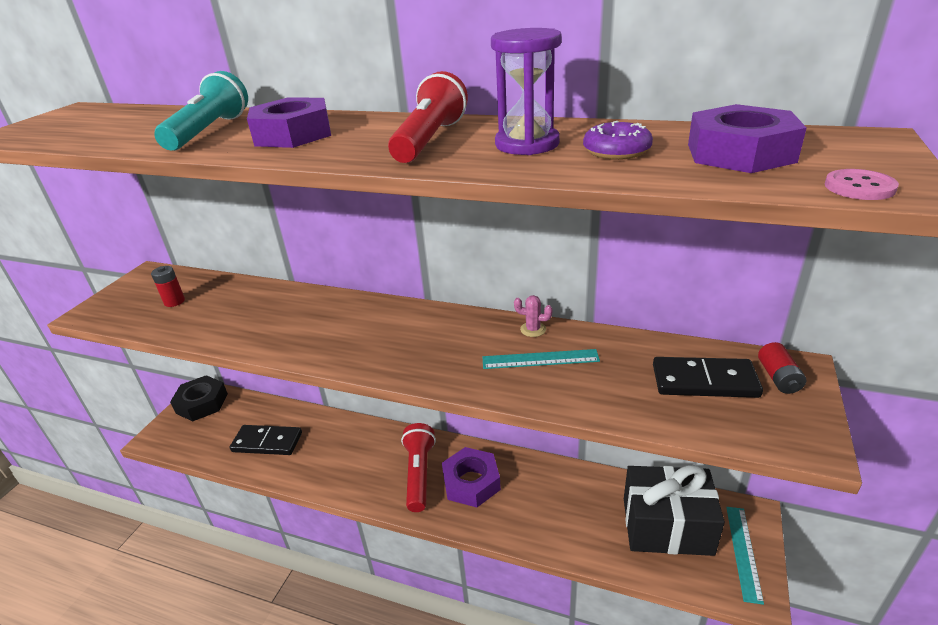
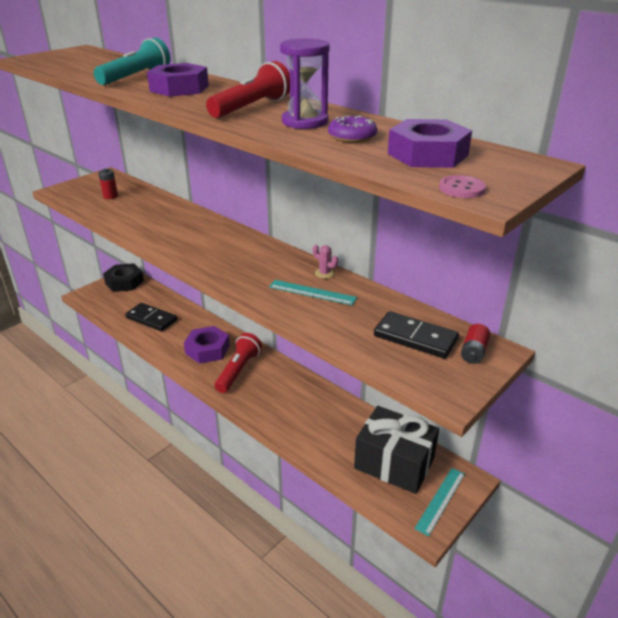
camera: 20 degrees right, 0 degrees up
purple nut [442,447,501,507] -> purple nut moved to [184,326,230,364]

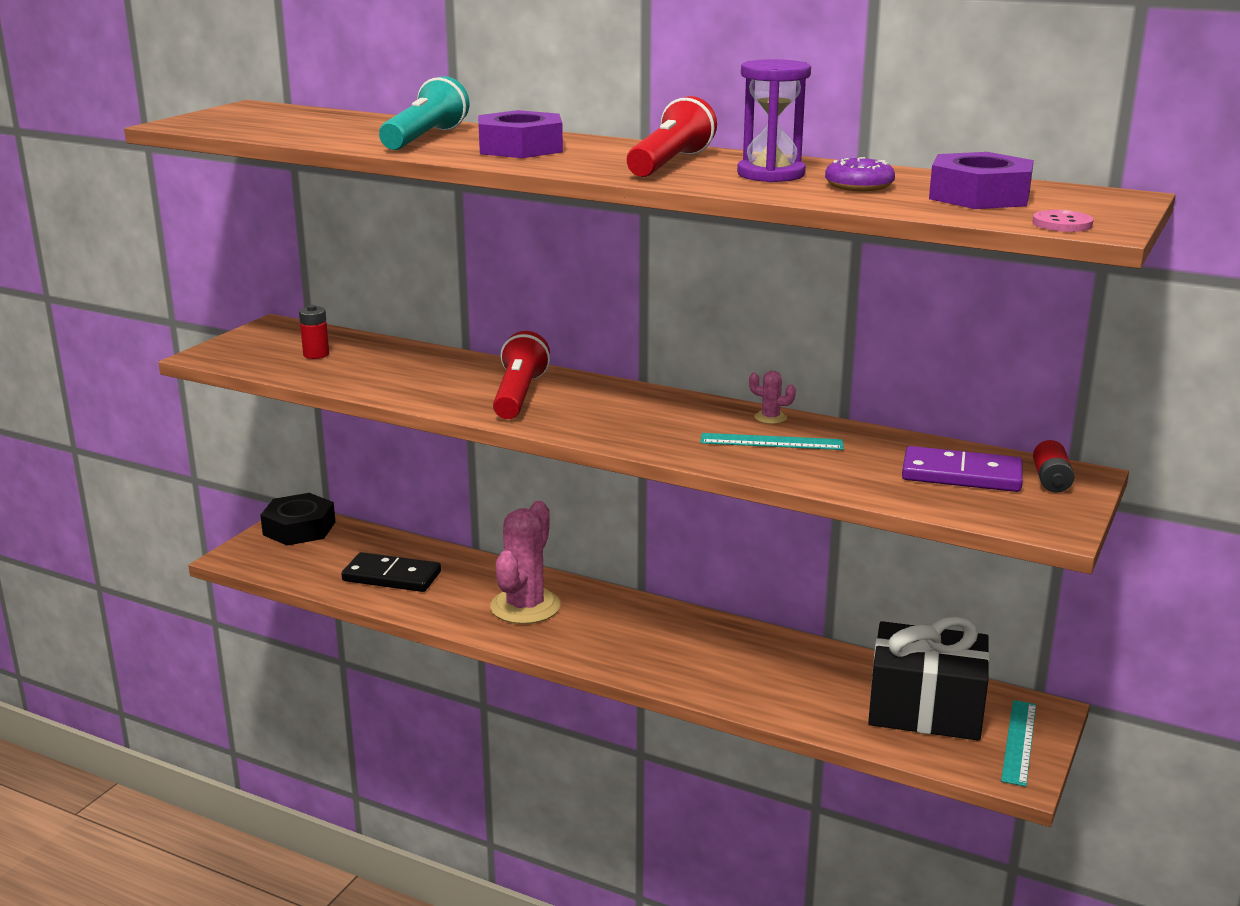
camera: 15 degrees left, 10 degrees down
purple nut [184,326,230,364] -> pink cactus [490,501,561,624]
red flashlight [215,333,262,393] -> red flashlight moved to [493,331,550,419]
black domino [374,311,459,359] -> purple domino [902,446,1023,492]

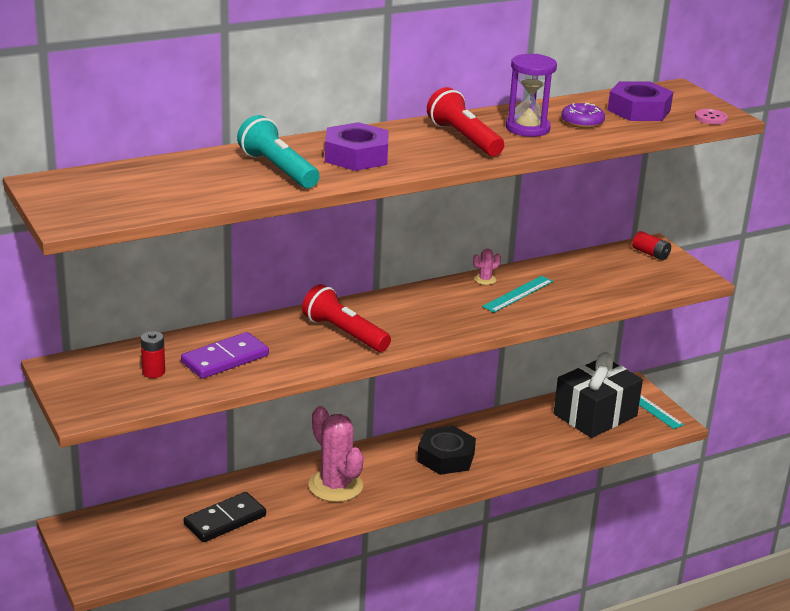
camera: 55 degrees left, 5 degrees up
black nut [260,493,336,546] -> black nut moved to [417,426,476,475]
purple domino [902,446,1023,492] -> purple domino moved to [181,332,269,379]

